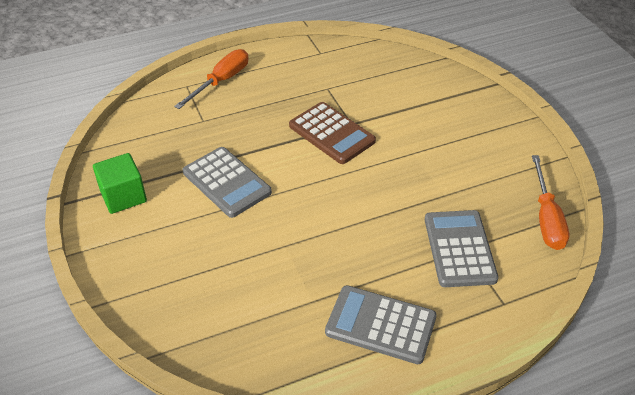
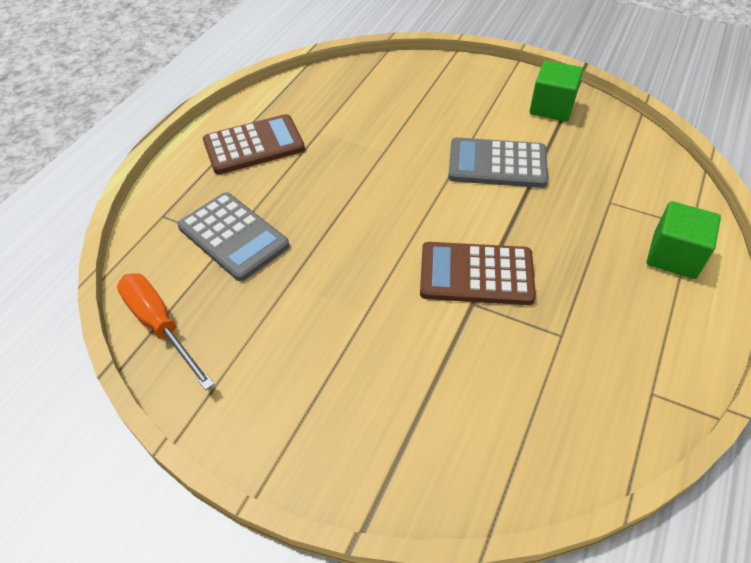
camera: 140 degrees right, 5 degrees up
orange screwdriver [174,49,249,109] -> green cube [647,201,721,279]
grey calculator [325,285,437,364] -> brown calculator [203,114,305,174]

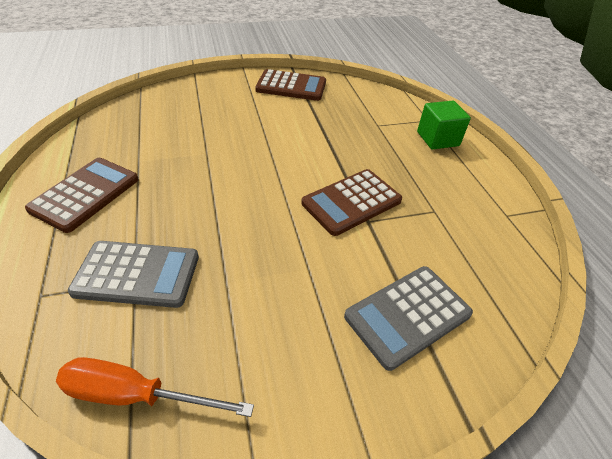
camera: 45 degrees left, 5 degrees down
grey calculator [448,138,548,188] -> grey calculator moved to [344,266,473,371]
green cube [530,60,583,122] -> brown calculator [255,69,326,101]

